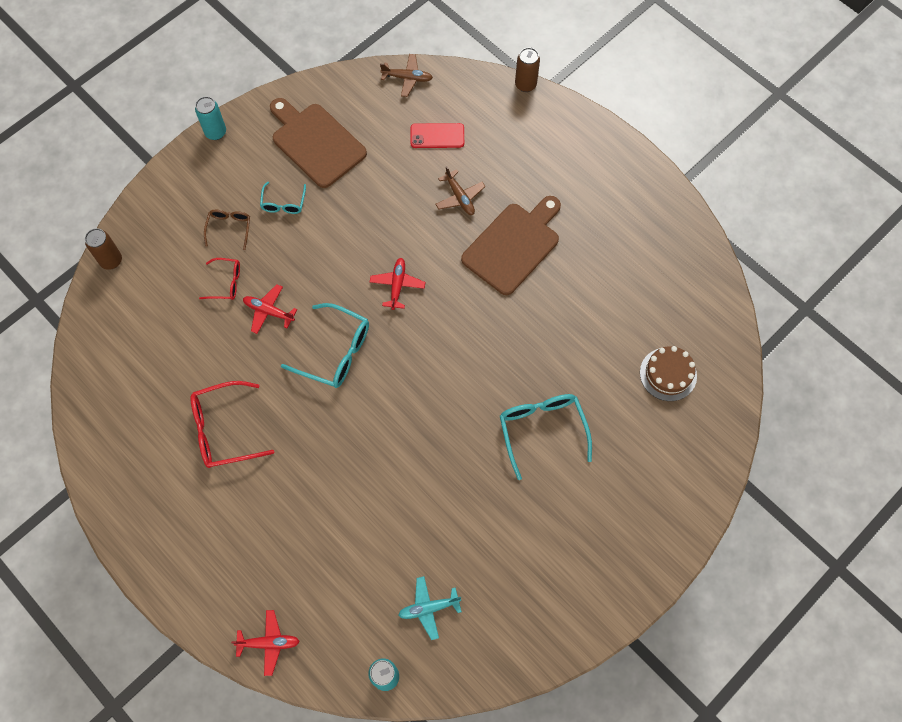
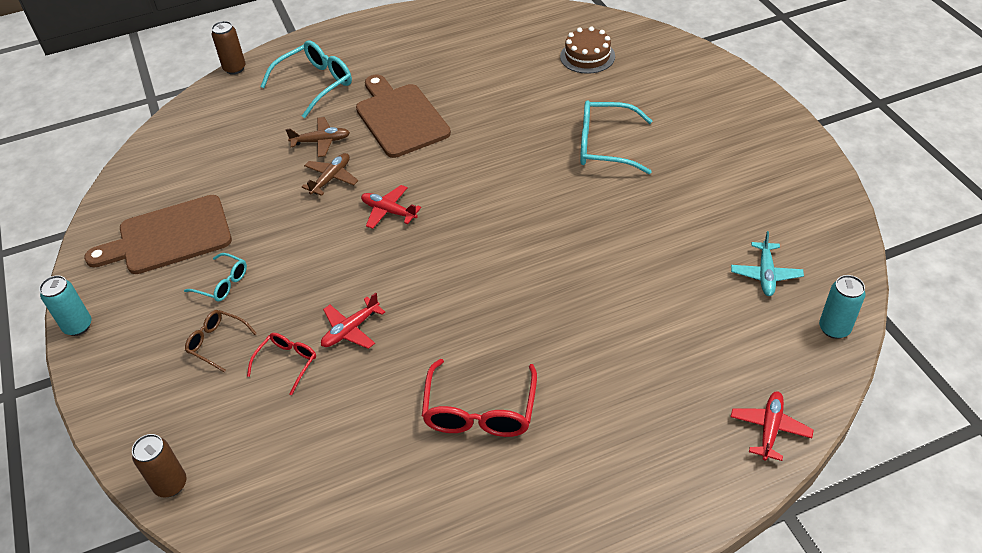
camera: 65 degrees left, 20 degrees down
turquoise glasses [281,303,369,388] -> turquoise glasses moved to [260,41,352,118]
brown plane [380,54,433,97] -> brown plane moved to [302,153,358,196]
red phone [410,123,464,148] -> none

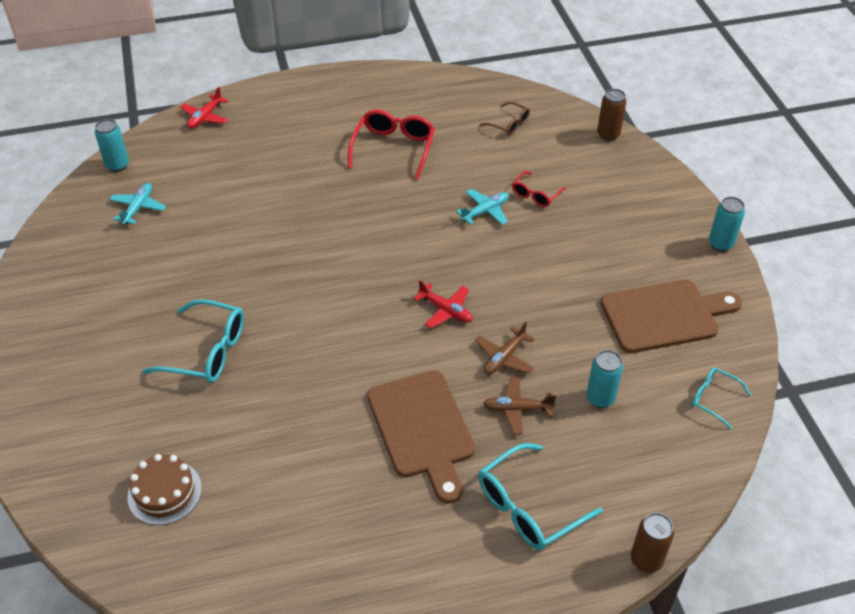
camera: 175 degrees left, 0 degrees up
turquoise glasses [184,253,247,301] -> turquoise glasses moved to [691,367,751,429]
brown glasses [185,310,257,372] -> brown glasses moved to [479,102,530,136]
red plane [321,293,385,349] -> turquoise plane [456,189,509,225]
none -> turquoise can [586,350,623,408]

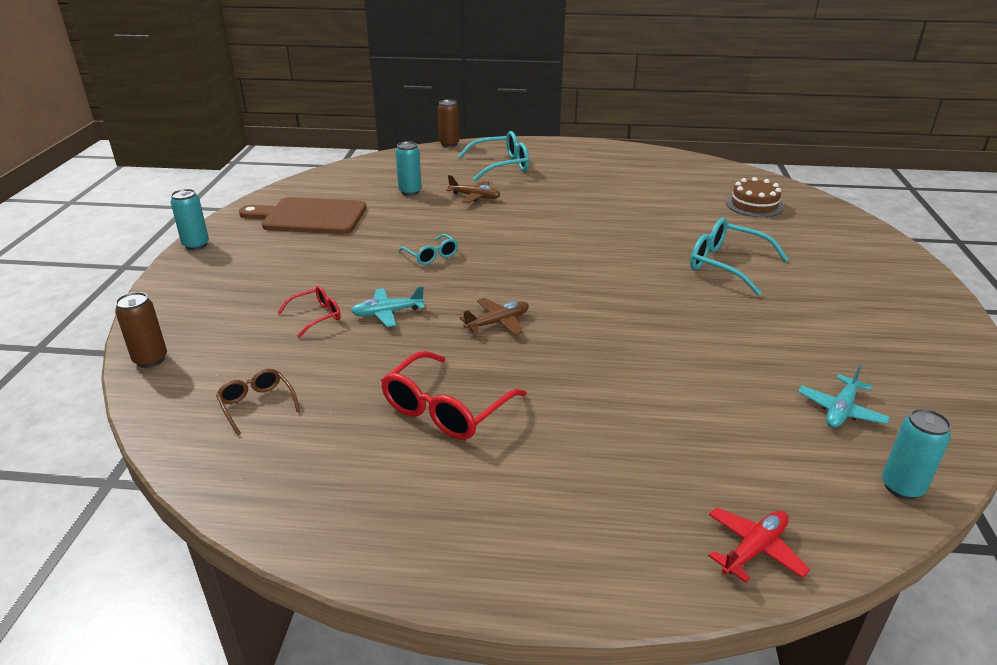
camera: 160 degrees left, 15 degrees down
brown cutting board [367,370,475,504] -> none
red plane [414,280,472,328] -> none
brown plane [475,322,534,375] -> brown plane moved to [460,298,529,335]
turquoise glasses [691,367,751,429] -> turquoise glasses moved to [399,234,458,265]

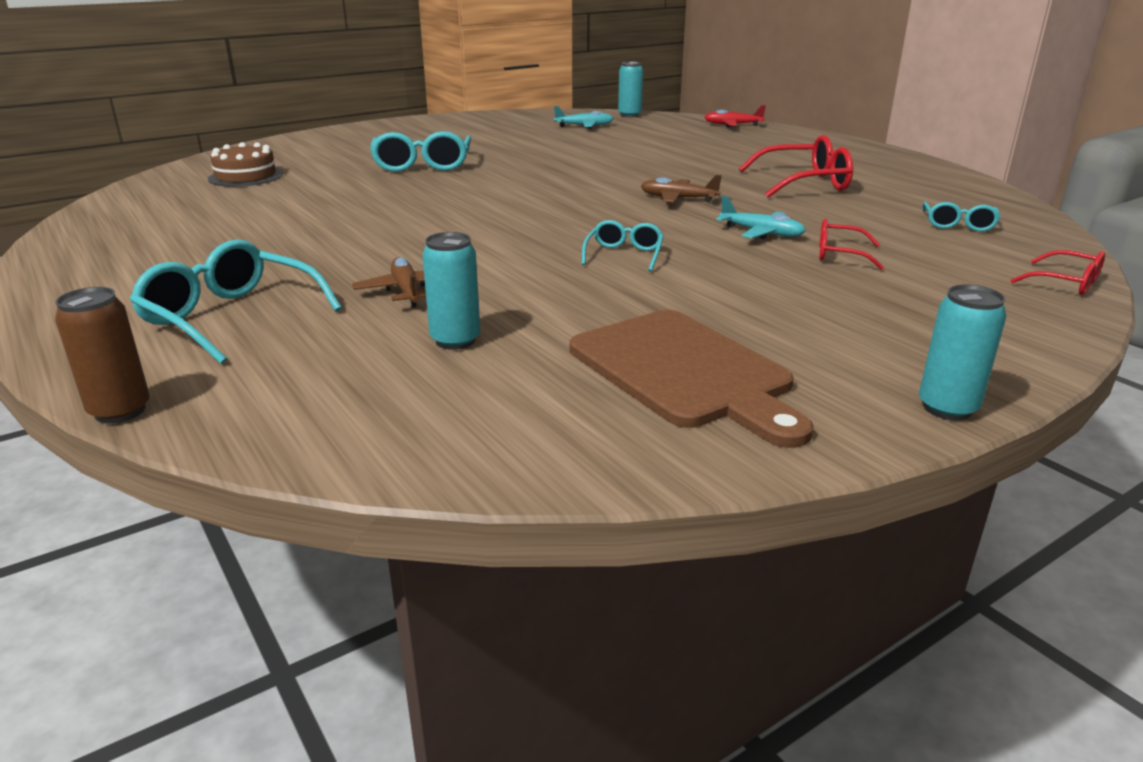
camera: 130 degrees left, 5 degrees down
brown can [115,292,167,368] -> red glasses [1010,250,1105,295]
brown glasses [216,369,300,435] -> turquoise glasses [923,202,1001,232]

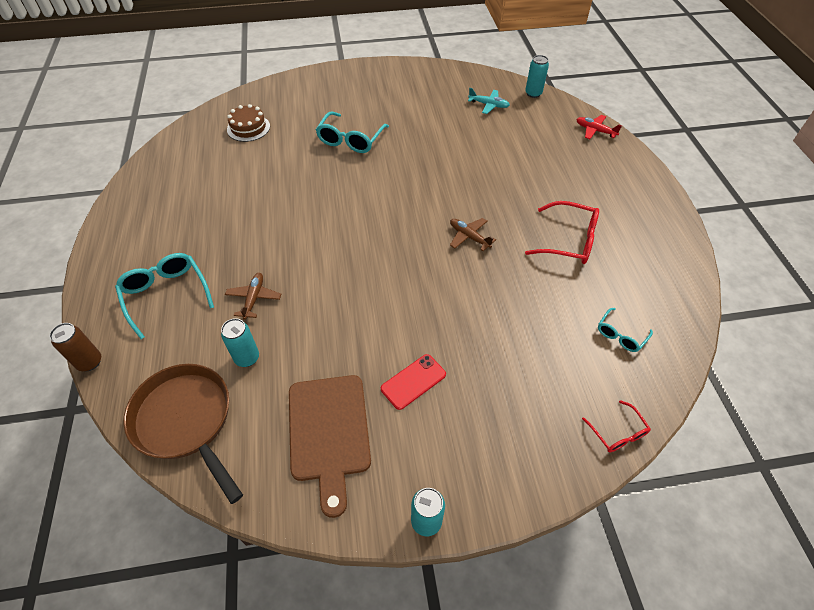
camera: 25 degrees right, 25 degrees up
turquoise glasses [582,220,664,271] -> none
turquoise plane [716,196,806,239] -> none
red glasses [819,218,884,270] -> none
none -> brown pan [124,364,243,504]
none -> red phone [381,354,446,410]

